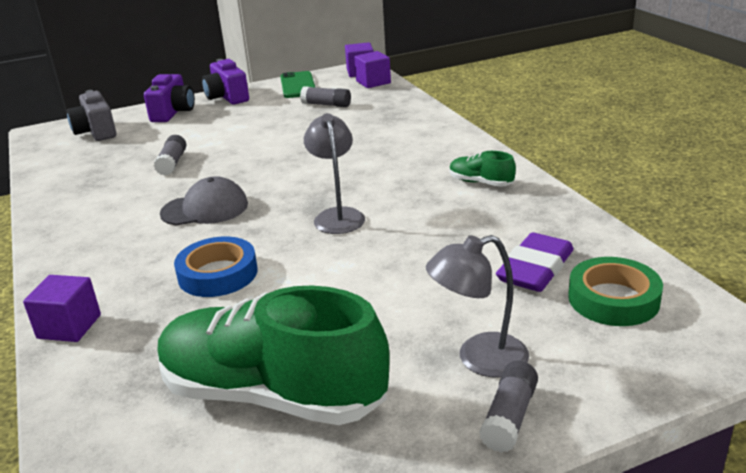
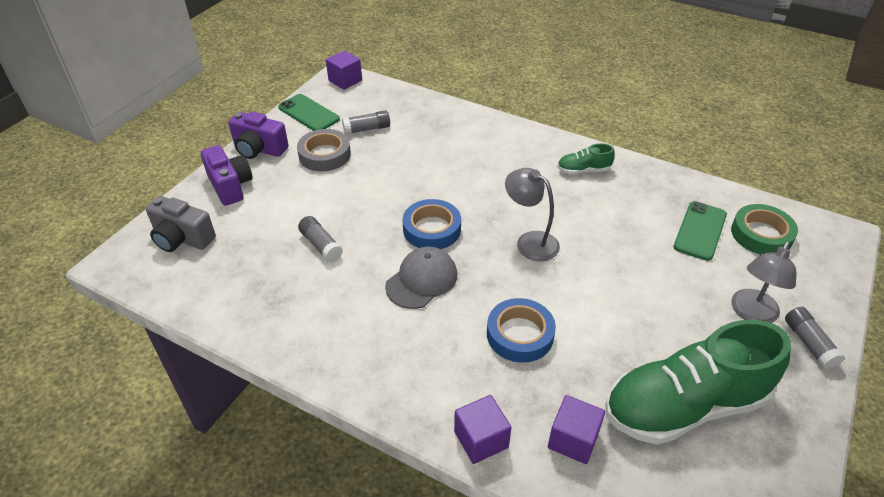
camera: 40 degrees left, 15 degrees up
purple cube [354,51,391,88] -> purple cube moved to [548,395,605,464]
purple eraser [496,232,574,292] -> green phone [674,201,727,261]
none -> grey tape [297,129,351,171]
none -> blue tape [403,199,461,249]

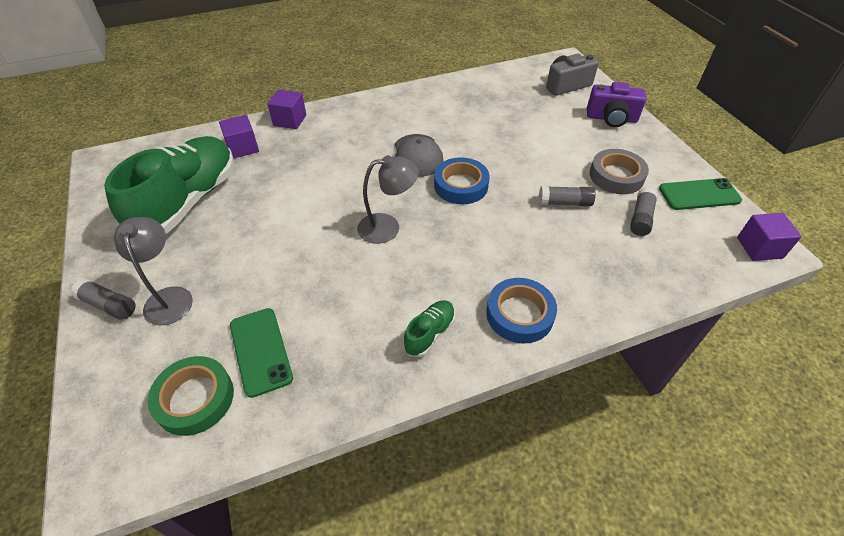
camera: 130 degrees right, 5 degrees up
purple camera [228,111,289,159] -> none
grey glue stick [298,216,343,262] -> grey glue stick moved to [539,186,595,206]
blue tape [487,298,556,363] -> blue tape moved to [486,278,557,344]

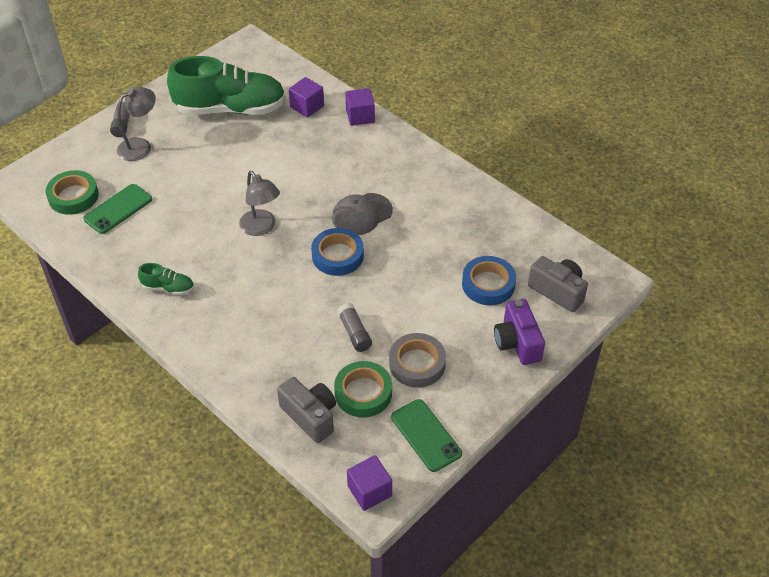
camera: 65 degrees right, 0 degrees up
blue tape [486,278,557,344] -> blue tape moved to [462,256,516,305]
grey glue stick [630,187,658,236] -> green tape [334,361,392,418]
none -> grey camera [277,377,336,443]

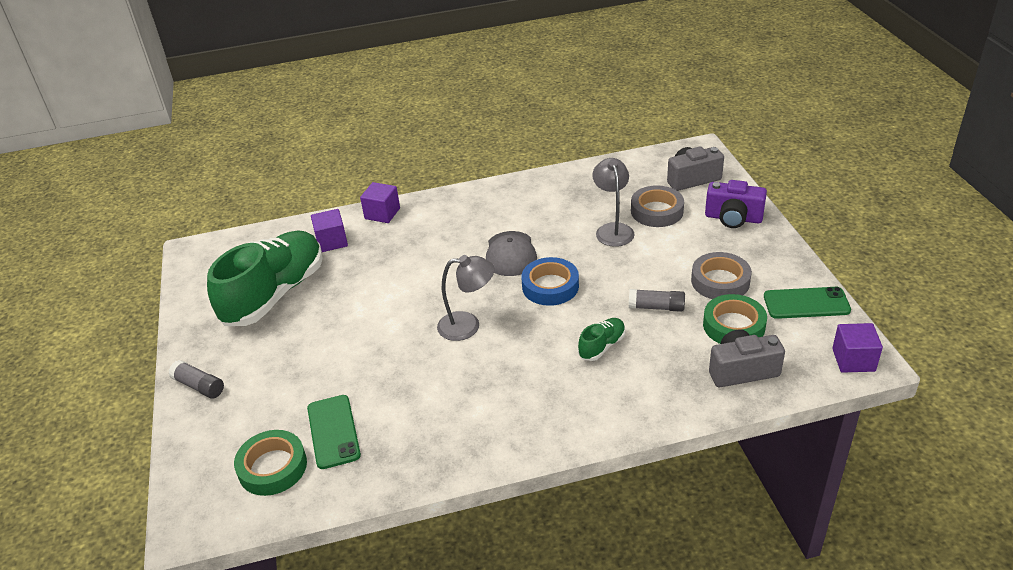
camera: 55 degrees left, 10 degrees down
grey lamp [117,87,156,161] -> grey lamp moved to [592,158,635,247]
green shoe [138,263,194,295] -> green shoe moved to [578,318,626,361]
blue tape [462,256,516,305] -> grey tape [631,185,684,227]

